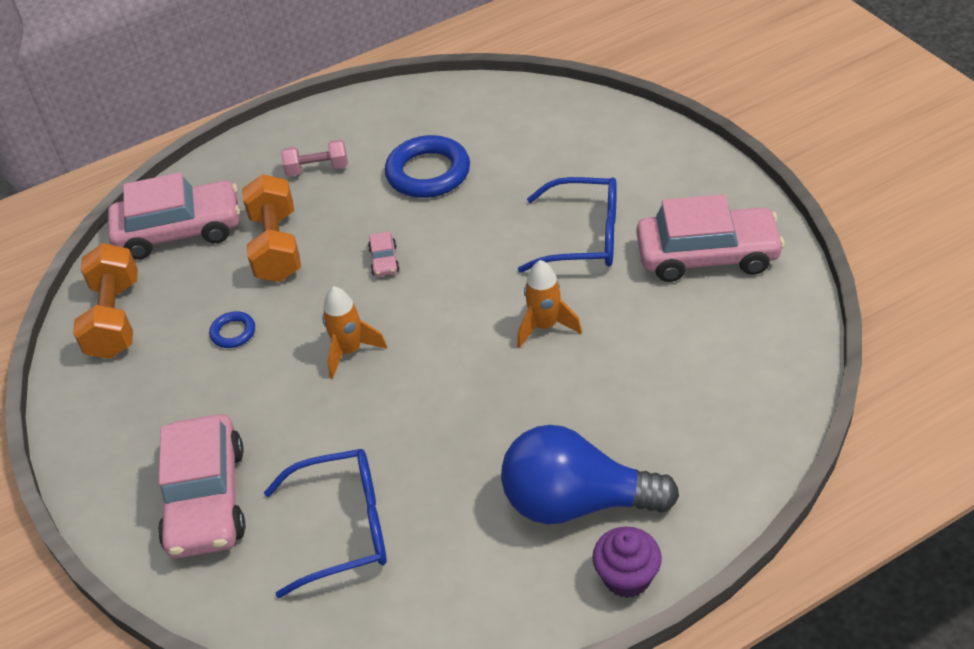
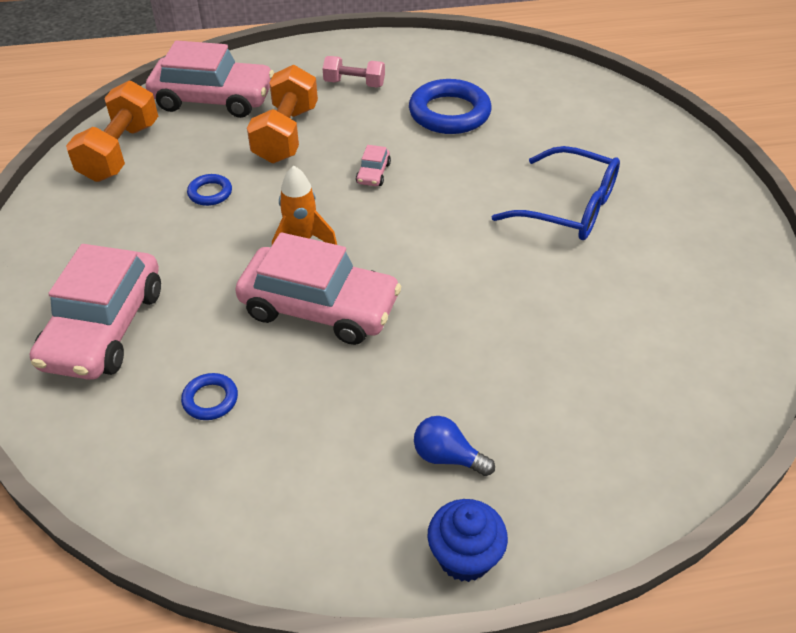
camera: 15 degrees right, 0 degrees up
blue glasses [264,449,387,598] -> blue ring [181,373,238,420]
blue light bulb [501,425,679,524] -> blue light bulb [414,416,495,476], size x0.44
orange rocket [517,260,582,348] -> none
purple cupcake [592,526,662,598] -> blue cupcake [427,499,508,582]
pink car [637,194,785,282] -> pink car moved to [235,232,401,345]

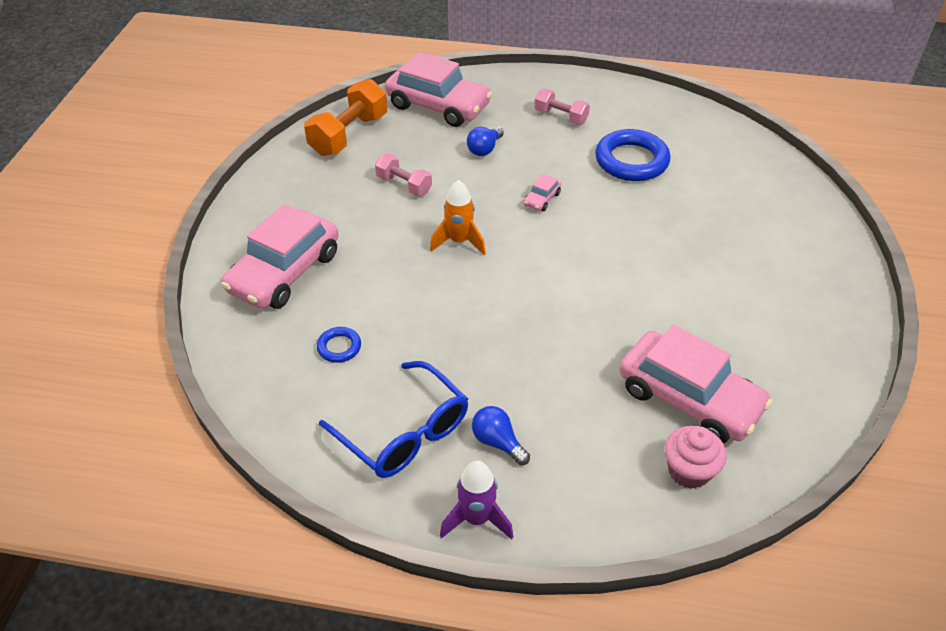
camera: 20 degrees right, 0 degrees up
blue ring [187,174,232,206] -> pink dumbbell [375,154,432,196]
pink car [235,232,401,345] -> pink car moved to [619,325,772,443]
orange dumbbell [247,65,318,163] -> blue light bulb [467,127,504,156]
blue cupcake [427,499,508,582] -> purple rocket [440,461,514,540]
blue glasses [492,146,620,240] -> blue glasses moved to [319,361,468,478]
none -> pink cupcake [664,426,727,489]

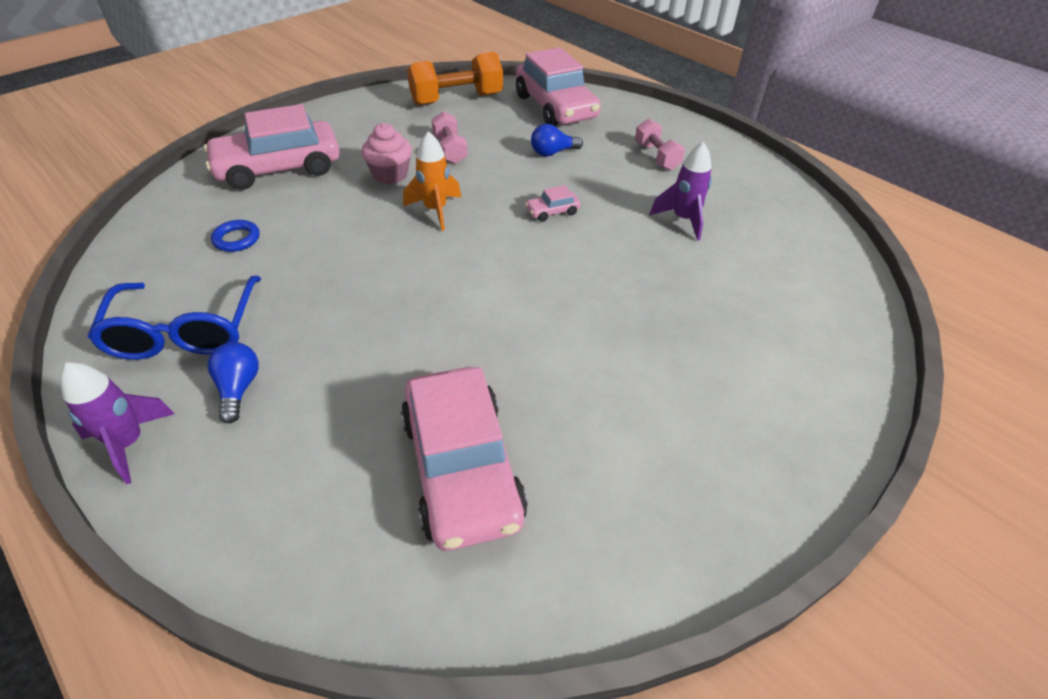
camera: 35 degrees right, 0 degrees up
blue ring [595,129,670,181] -> purple rocket [649,142,712,241]
pink cupcake [664,426,727,489] -> pink cupcake moved to [362,123,412,184]

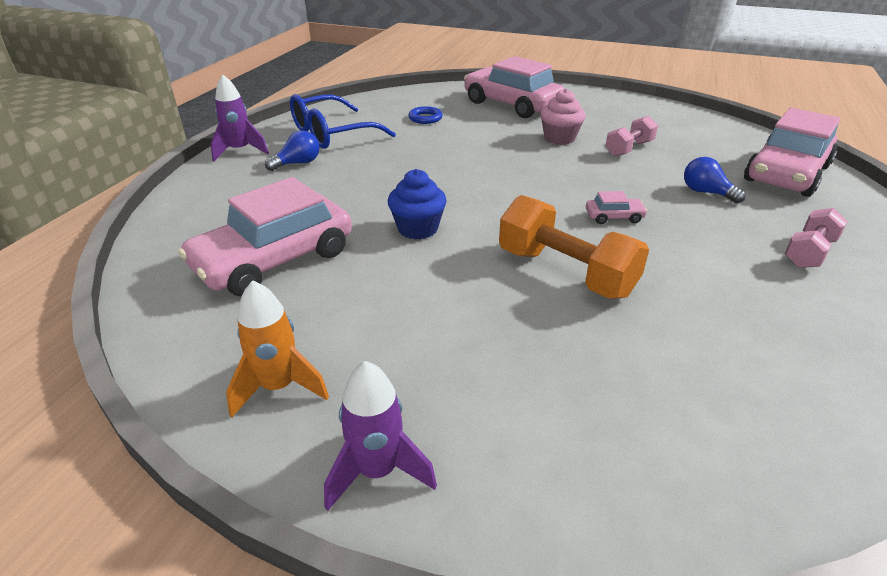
camera: 65 degrees right, 10 degrees down
orange rocket [403,131,461,231] -> orange rocket moved to [226,280,329,418]
orange dumbbell [407,52,503,106] -> orange dumbbell moved to [499,195,649,299]
pink car [525,185,581,222] -> pink car turned 135 degrees clockwise [586,191,648,224]
purple rocket [649,142,712,241] -> purple rocket moved to [324,361,437,511]
none -> blue cupcake [388,169,446,240]

